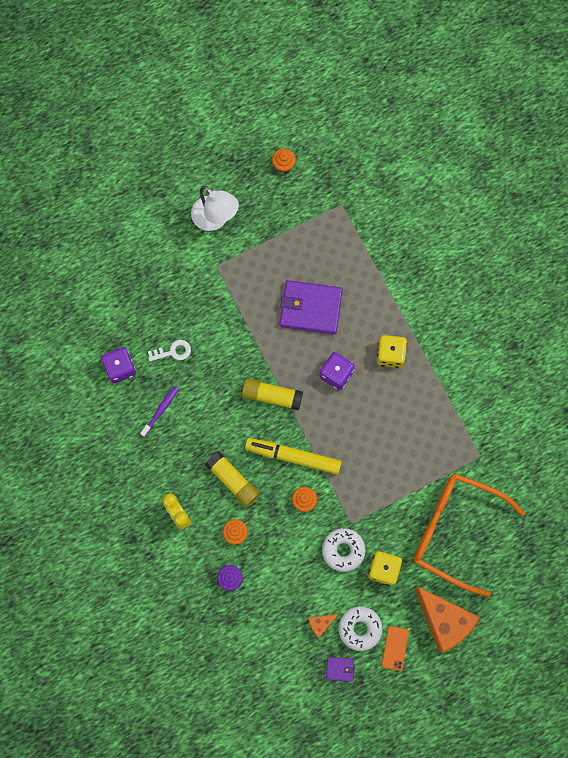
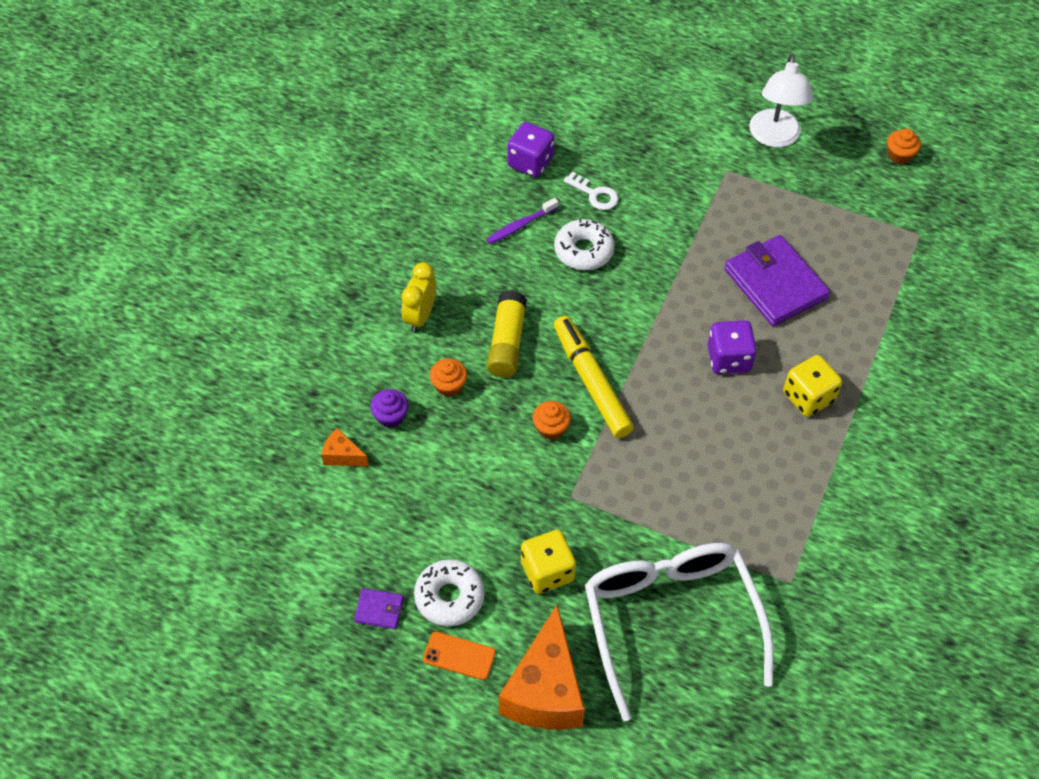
camera: 50 degrees right, 20 degrees down
purple toothbrush [140,386,179,437] -> purple toothbrush turned 150 degrees clockwise [487,198,559,244]
yellow glue stick [242,378,303,411] -> none
orange cheese [308,614,339,638] -> orange cheese moved to [321,428,369,466]
white donut [322,528,366,572] -> white donut moved to [554,218,615,270]
purple wallet [326,657,355,682] -> purple wallet turned 45 degrees counterclockwise [354,588,404,629]
orange phone [382,626,409,671] -> orange phone turned 45 degrees clockwise [423,632,496,680]
orange glasses [414,473,525,597] -> white glasses [585,543,774,721]

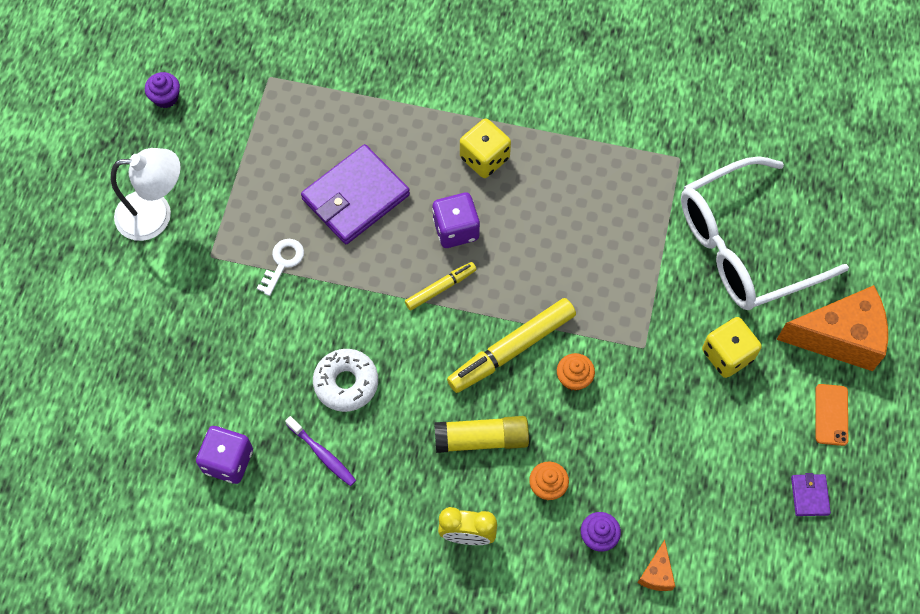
camera: 100 degrees left, 10 degrees up
white donut [414,559,485,626] -> none
white key [564,171,618,210] -> white key moved to [257,239,304,296]
orange cupcake [887,129,921,164] -> purple cupcake [145,72,180,108]
none -> yellow marker [405,262,477,311]

